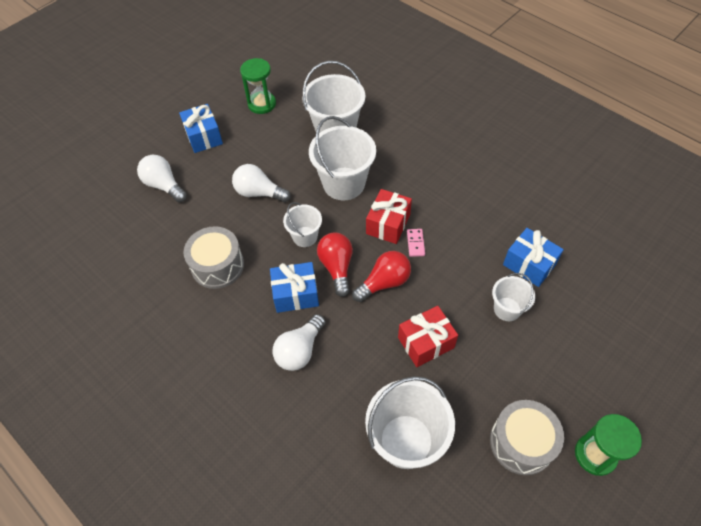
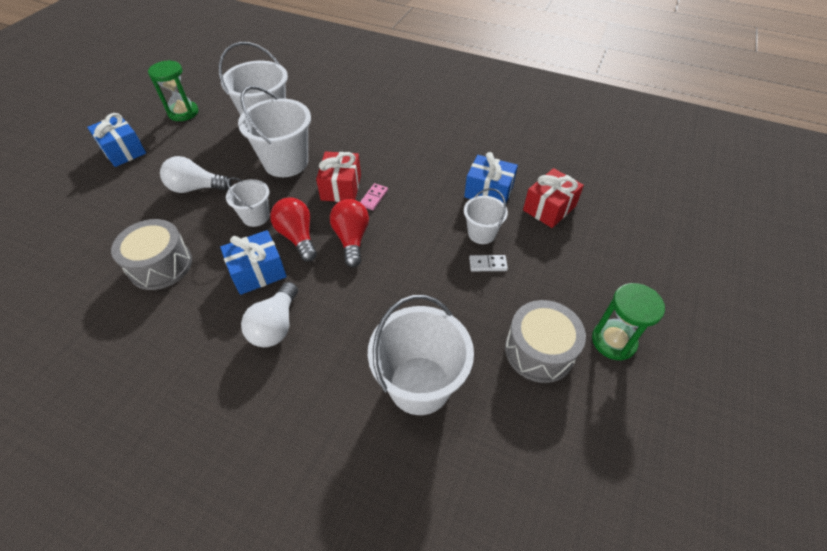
camera: 20 degrees left, 5 degrees down
white light bulb [137,155,187,202] -> none
red light bulb [352,251,411,302] -> red light bulb turned 45 degrees counterclockwise [330,199,369,267]
red gift [398,306,458,367] -> red gift moved to [523,168,584,228]
pink domino [407,229,425,257] -> pink domino turned 45 degrees clockwise [360,183,388,210]
none -> white domino [469,255,508,271]

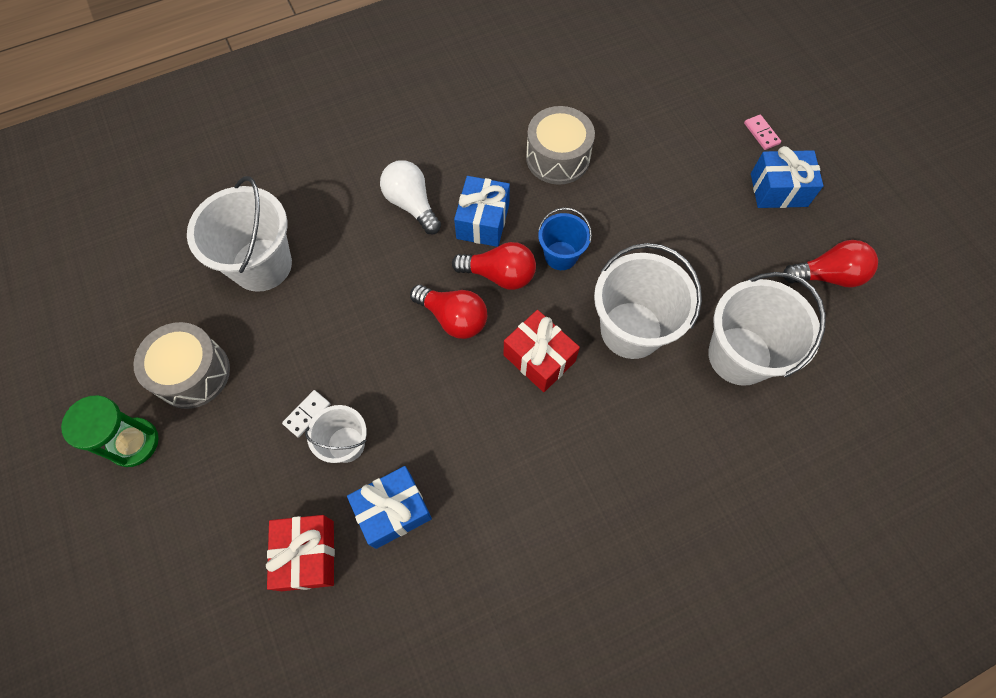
camera: 130 degrees right, 15 degrees up
green hourglass [148,60,198,121] -> red light bulb [783,240,878,288]
white light bulb [160,156,232,193] -> none
white bucket [226,178,270,227] -> blue bucket [538,208,592,270]
pink domino [360,183,388,210] -> pink domino moved to [744,114,781,150]

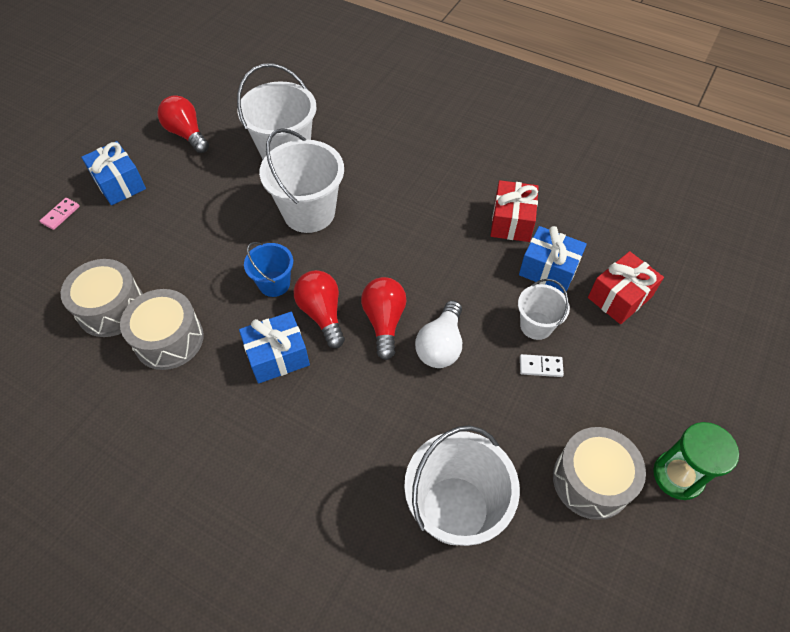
camera: 125 degrees left, 10 degrees down
white light bulb [380,160,441,234] -> white light bulb moved to [415,300,462,368]
red gift [504,310,580,392] -> red gift moved to [491,180,539,242]
none -> grey drum [61,259,143,337]

